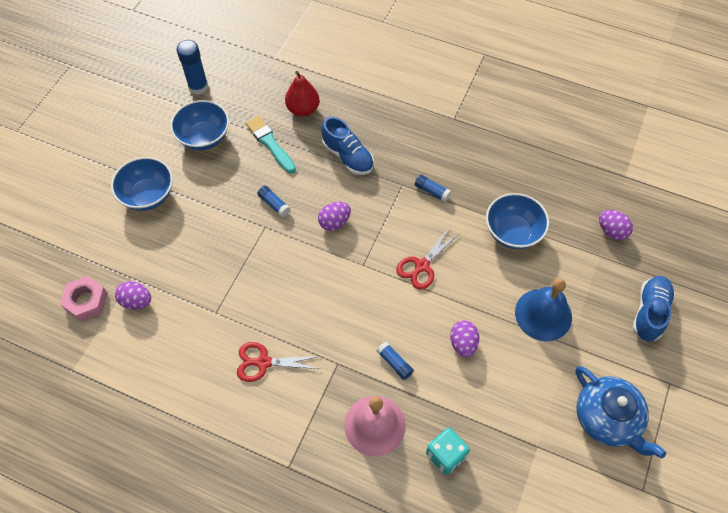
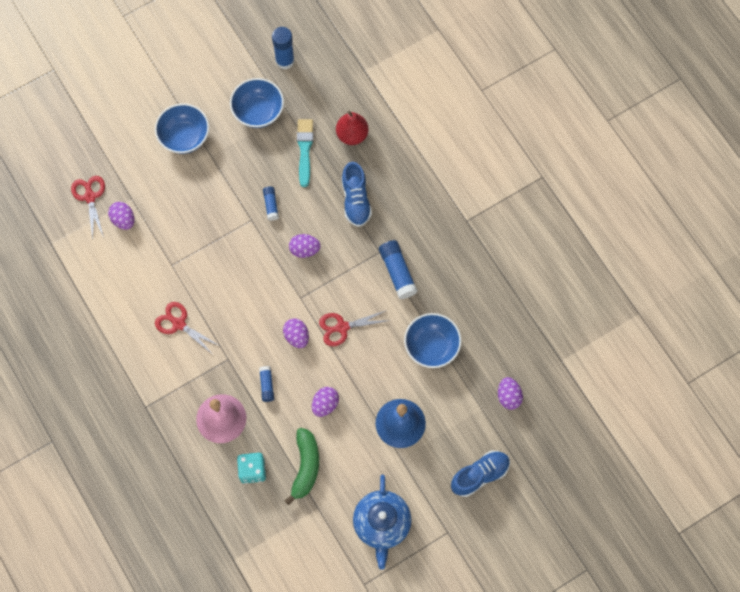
camera: 35 degrees right, 10 degrees up
pink nut [60,276,108,321] -> red scissors [71,176,105,239]
blue glue stick [415,175,451,202] -> blue glue stick [379,240,418,299], size x1.71
none -> purple egg [283,318,309,348]
none -> green banana [285,428,319,505]

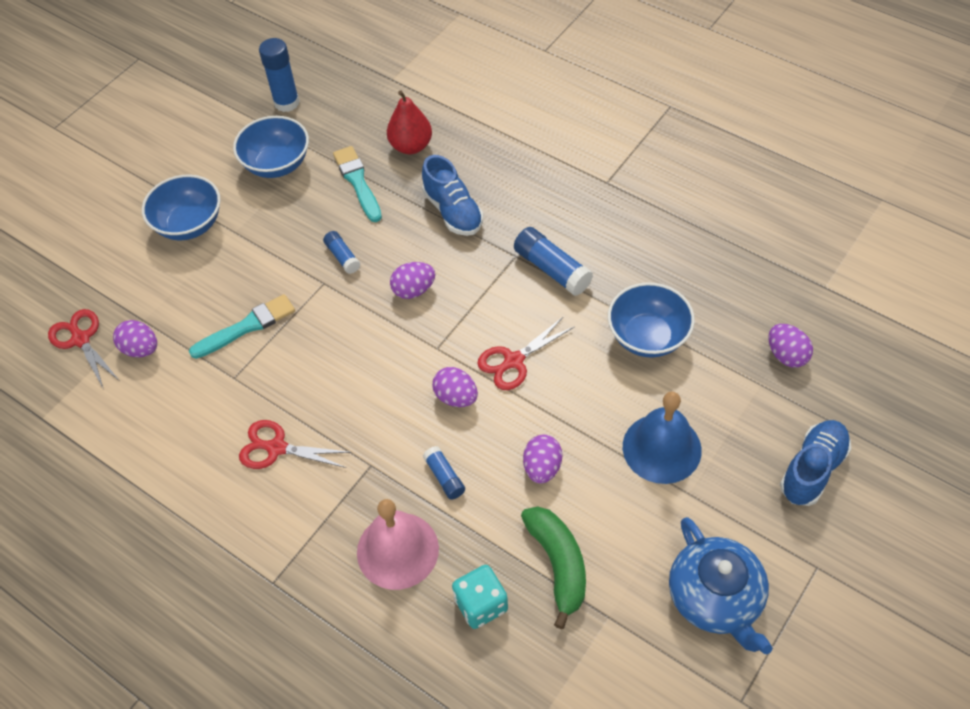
camera: 20 degrees left, 15 degrees down
none -> turquoise brush [189,294,295,359]

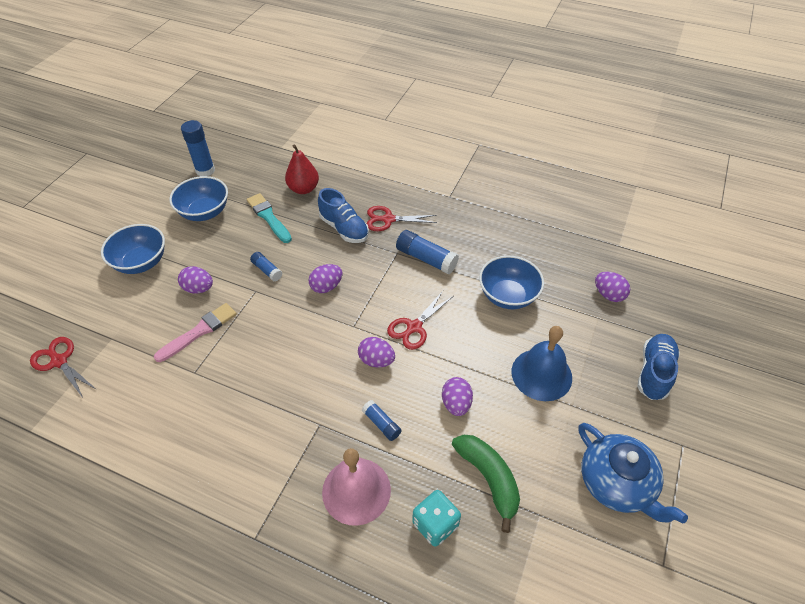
camera: 15 degrees left, 5 degrees down
purple egg [113,320,157,357] -> purple egg moved to [178,266,213,294]
turquoise brush [189,294,295,359] -> pink brush [154,303,237,362]
red scissors [239,420,352,469] -> red scissors moved to [367,206,437,231]

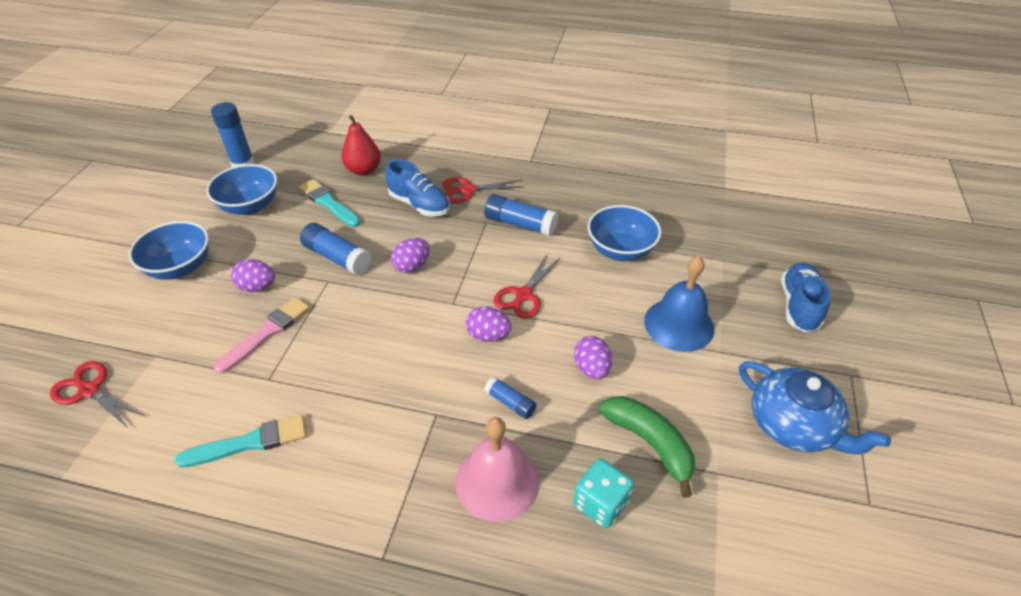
camera: 10 degrees left, 5 degrees down
blue glue stick [250,252,283,282] -> blue glue stick [300,223,372,275], size x1.71
purple egg [595,272,630,302] -> none
none -> turquoise brush [175,415,306,468]

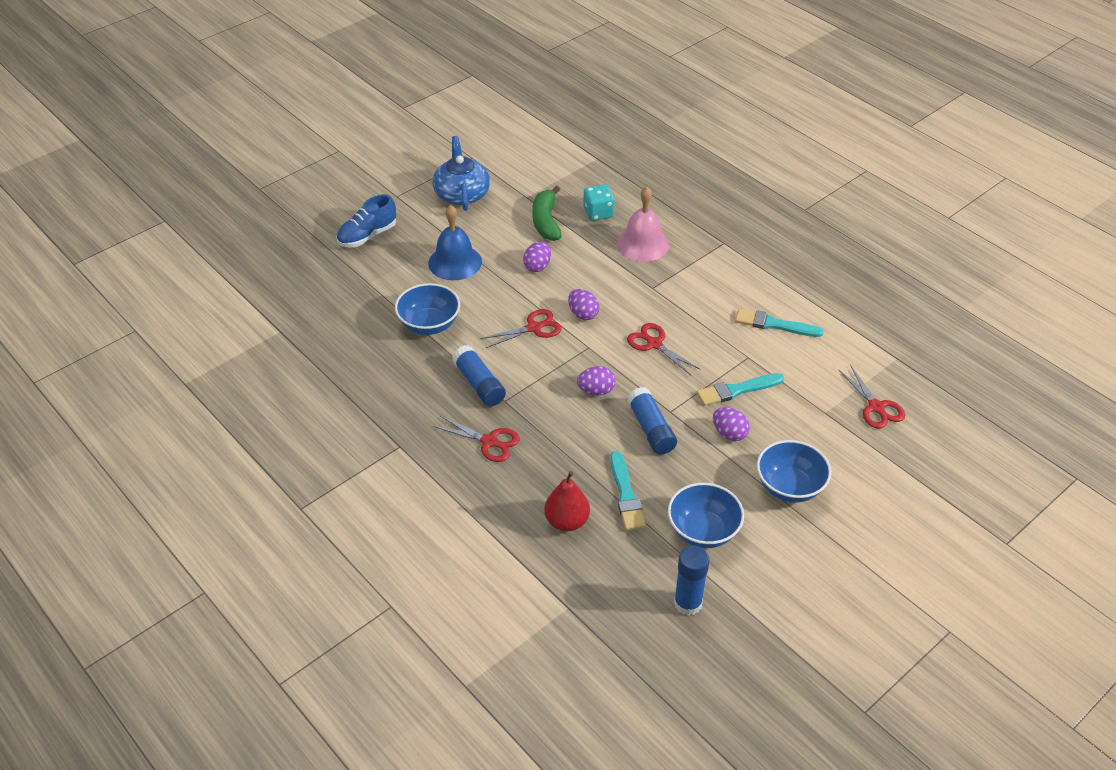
camera: 145 degrees left, 0 degrees up
pink brush [214,297,310,374] -> turquoise brush [696,373,784,406]
blue shoe [385,159,450,217] -> none
blue glue stick [484,376,537,419] -> none
none -> red scissors [627,323,701,375]

